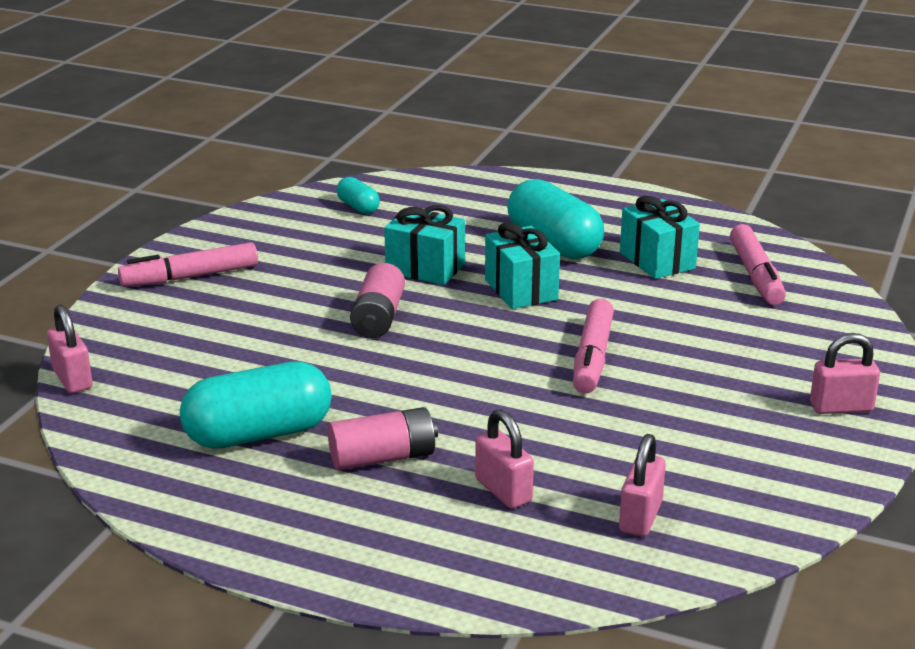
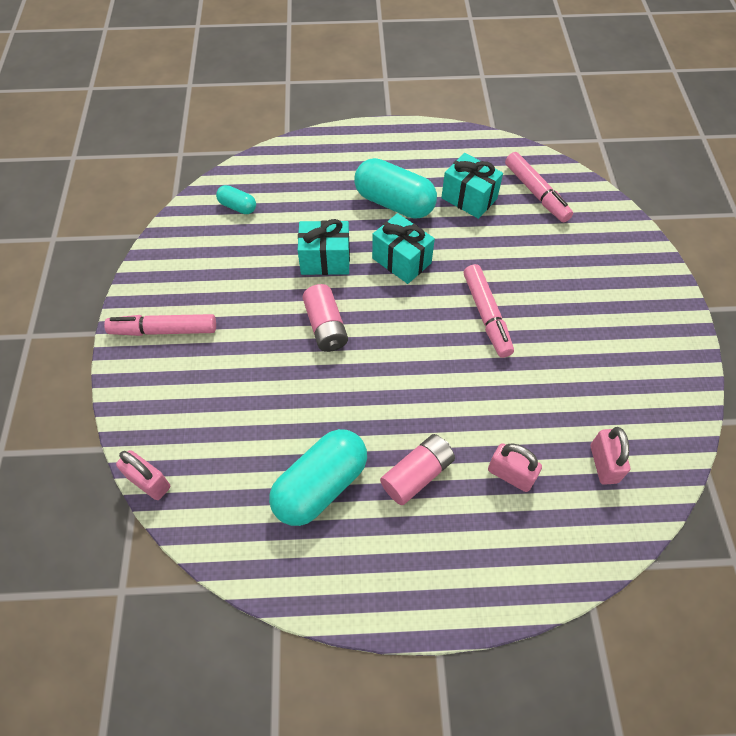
camera: 25 degrees left, 30 degrees up
pink marker [118,242,258,287] -> pink marker turned 45 degrees clockwise [104,314,216,336]
pink padlock [810,333,880,414] -> none

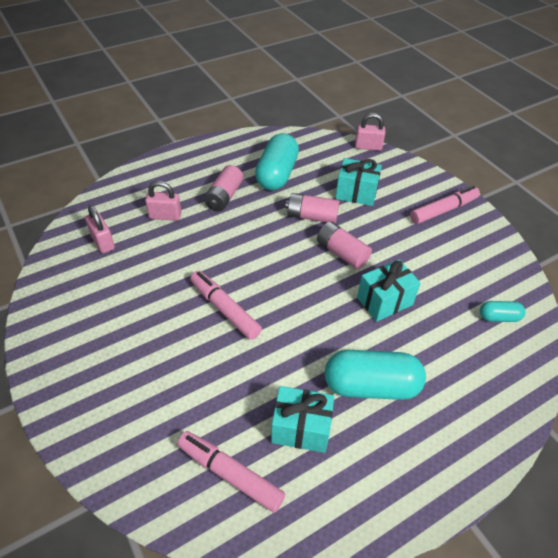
camera: 150 degrees right, 10 degrees down
turquoise gift [372,213,435,284] -> turquoise gift moved to [335,158,382,206]
none -> pink battery [285,193,339,223]

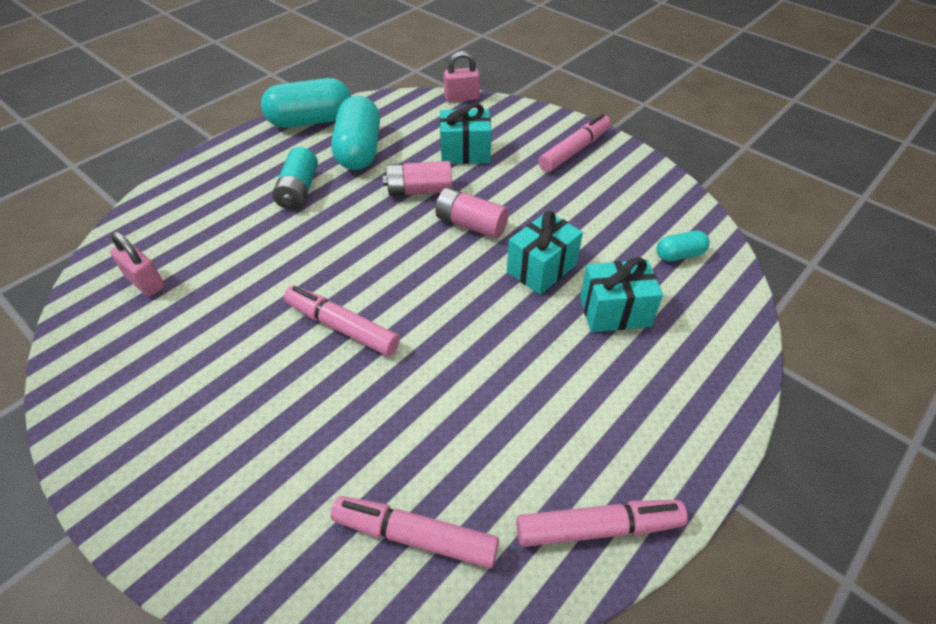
camera: 15 degrees left, 0 degrees up
pink padlock [145,181,181,221] -> none
pink battery [204,165,243,212] -> turquoise battery [272,147,318,210]
turquoise gift [271,386,334,453] -> turquoise gift moved to [580,257,663,332]
turquoise capsule [325,350,426,400] -> turquoise capsule moved to [261,78,351,128]
none -> pink marker [516,500,688,547]

